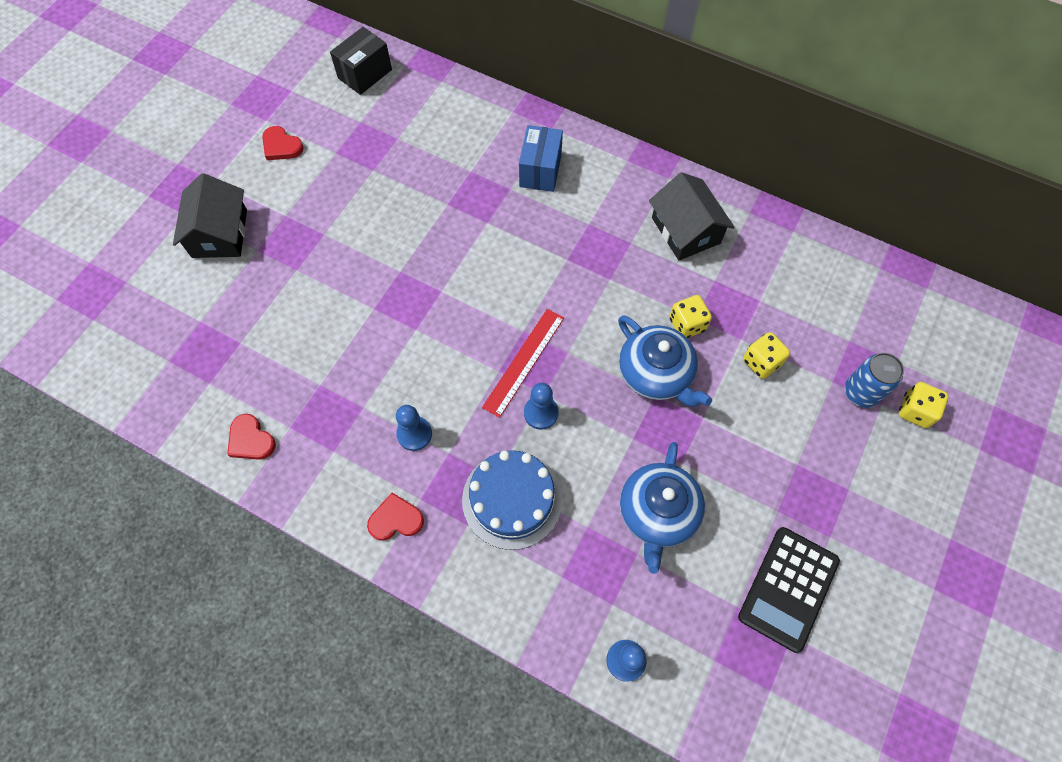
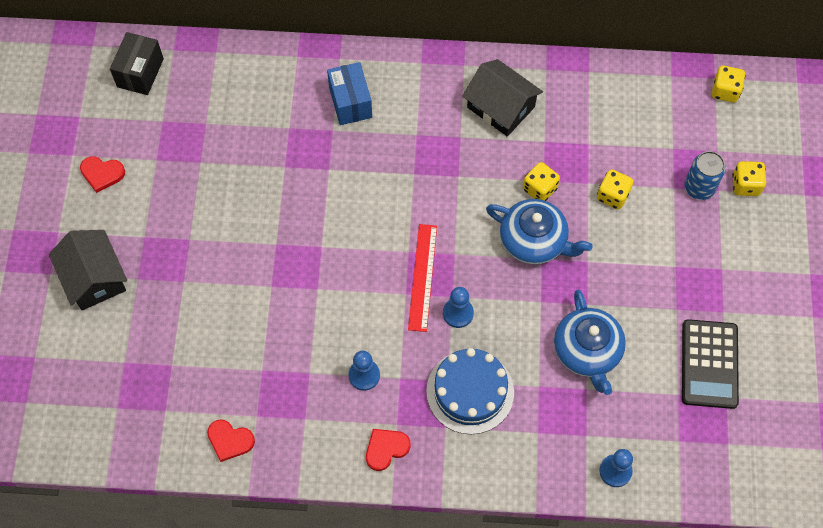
camera: 25 degrees left, 0 degrees up
none -> yellow dice [712,66,745,103]

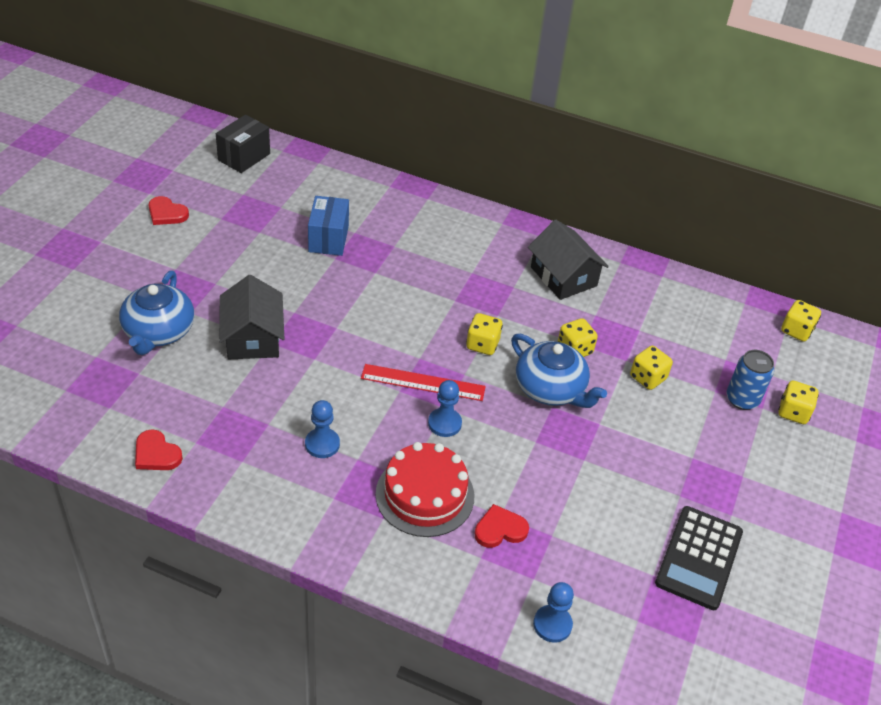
camera: 15 degrees right, 20 degrees down
black house [49,230,127,310] -> black house moved to [219,275,284,359]
blue box [327,62,372,125] -> blue box moved to [308,196,349,256]
red heart [366,429,410,471] -> red heart moved to [474,504,529,548]
red ruler [408,224,437,332] -> red ruler turned 75 degrees clockwise [361,364,486,401]
blue cake [426,348,514,434] -> red cake [376,442,474,537]
blue teapot [554,290,626,395] -> blue teapot moved to [119,271,194,355]
none -> yellow dice [466,313,503,355]

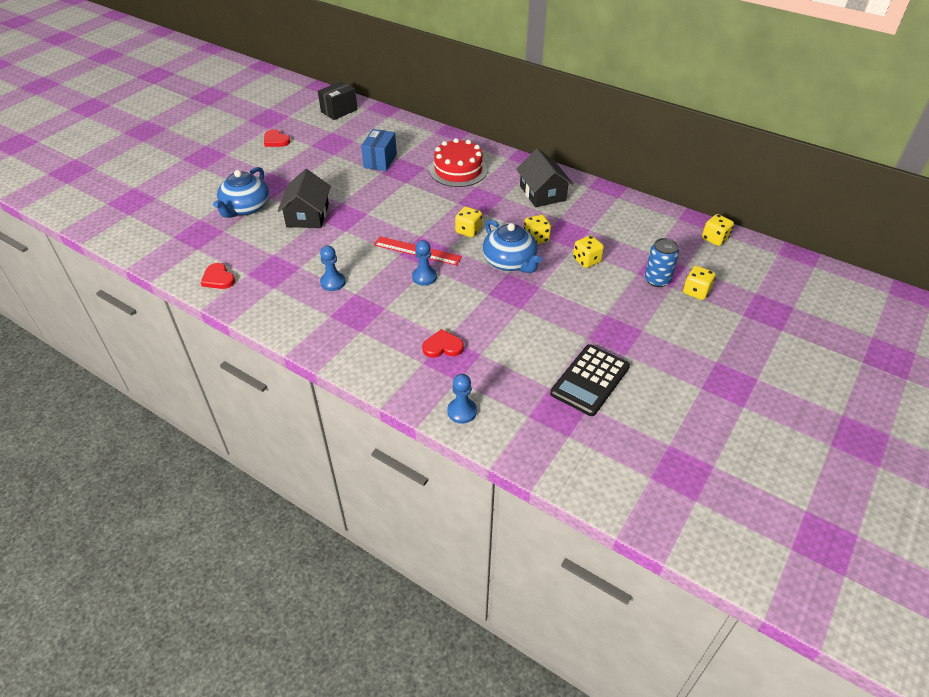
camera: 15 degrees right, 0 degrees up
red cake [376,442,474,537] -> red cake moved to [429,138,487,187]

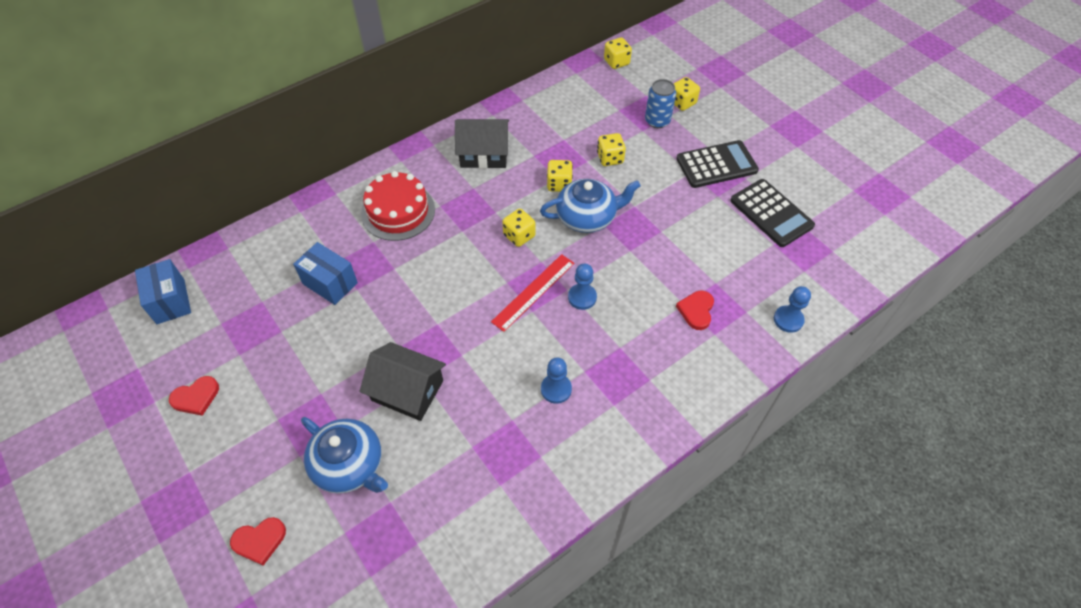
camera: 70 degrees left, 10 degrees up
red heart [200,263,235,289] -> red heart moved to [230,517,286,566]
black box [318,81,358,120] -> blue box [135,259,191,324]
none -> black calculator [676,140,759,188]

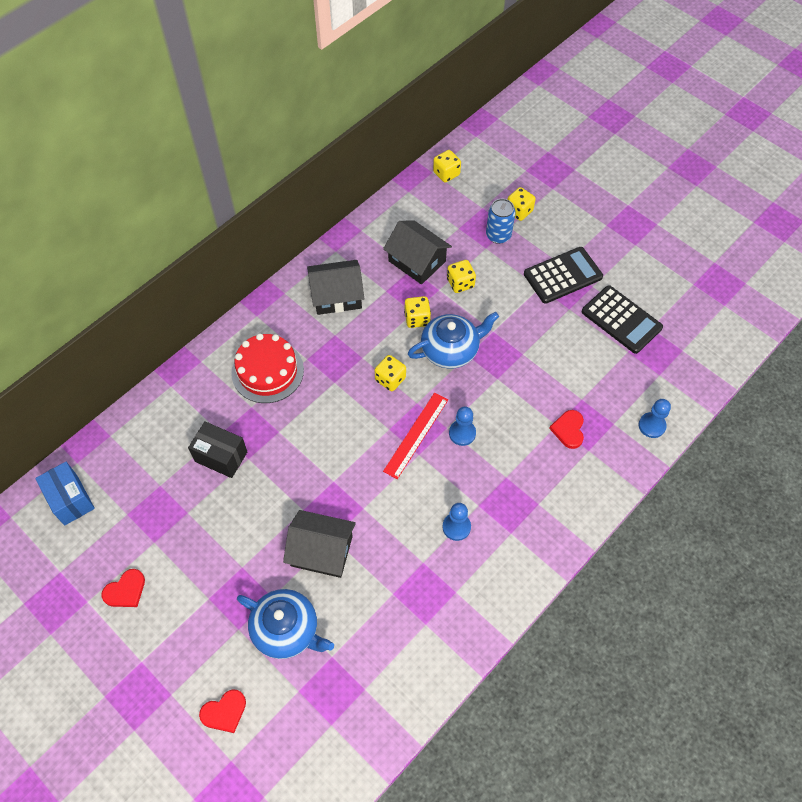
camera: 10 degrees left, 5 degrees up
blue box [293,242,358,305] -> black box [188,421,247,478]
none -> black house [383,220,452,284]

